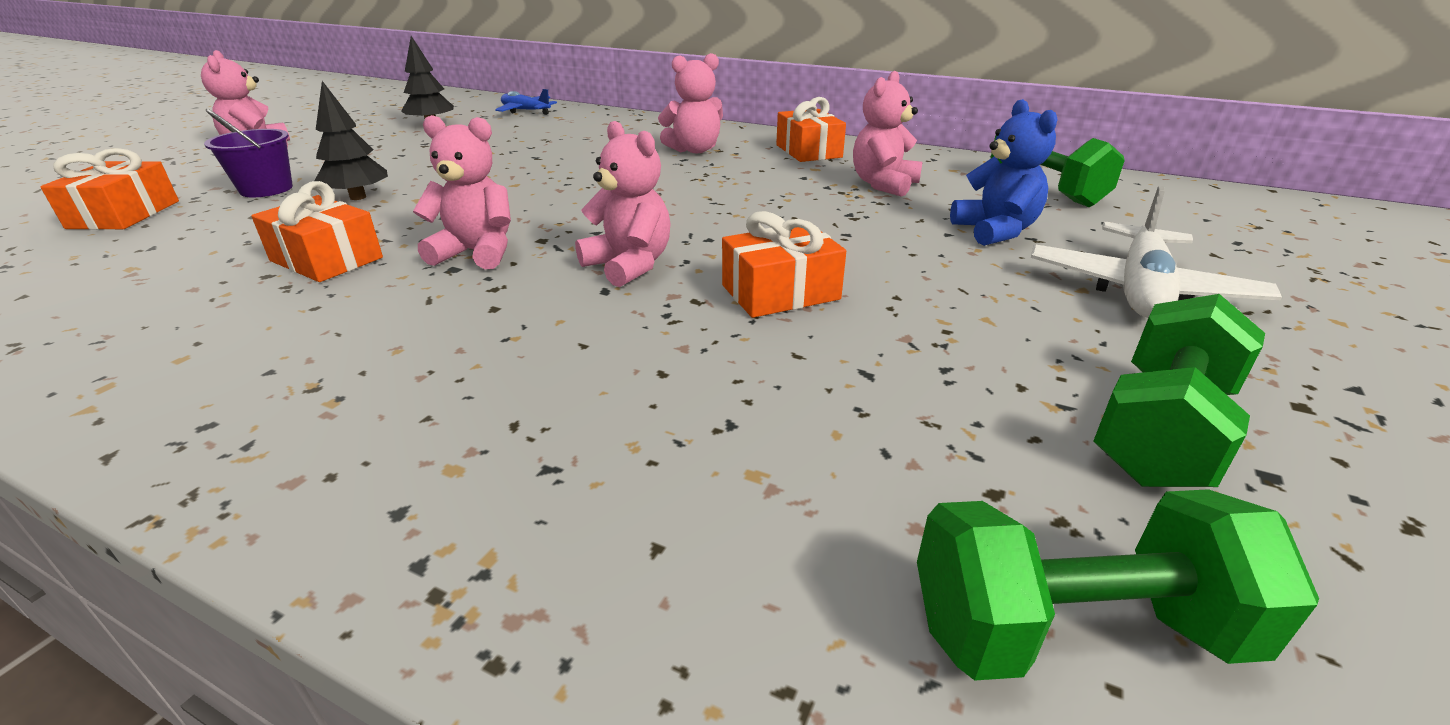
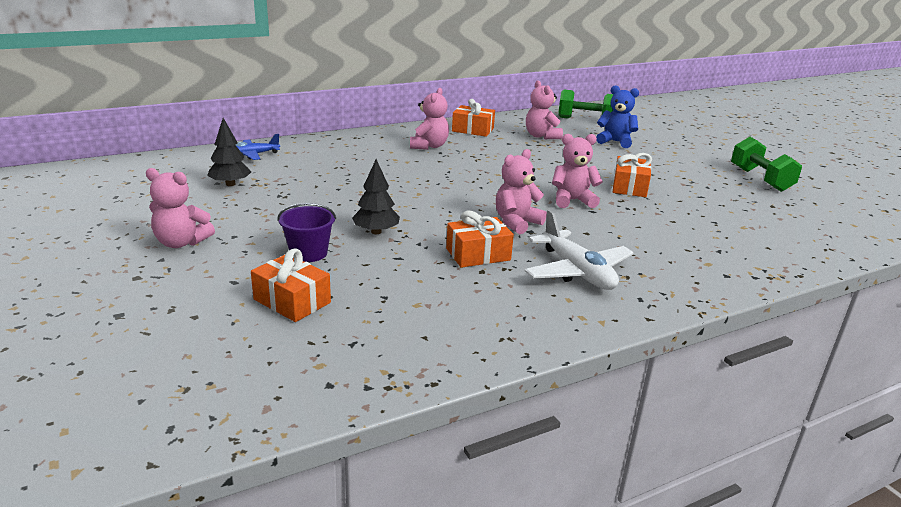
camera: 55 degrees left, 5 degrees down
green dumbbell [917,489,1319,680] -> none
white plane [1031,186,1282,318] -> white plane moved to [524,210,634,290]

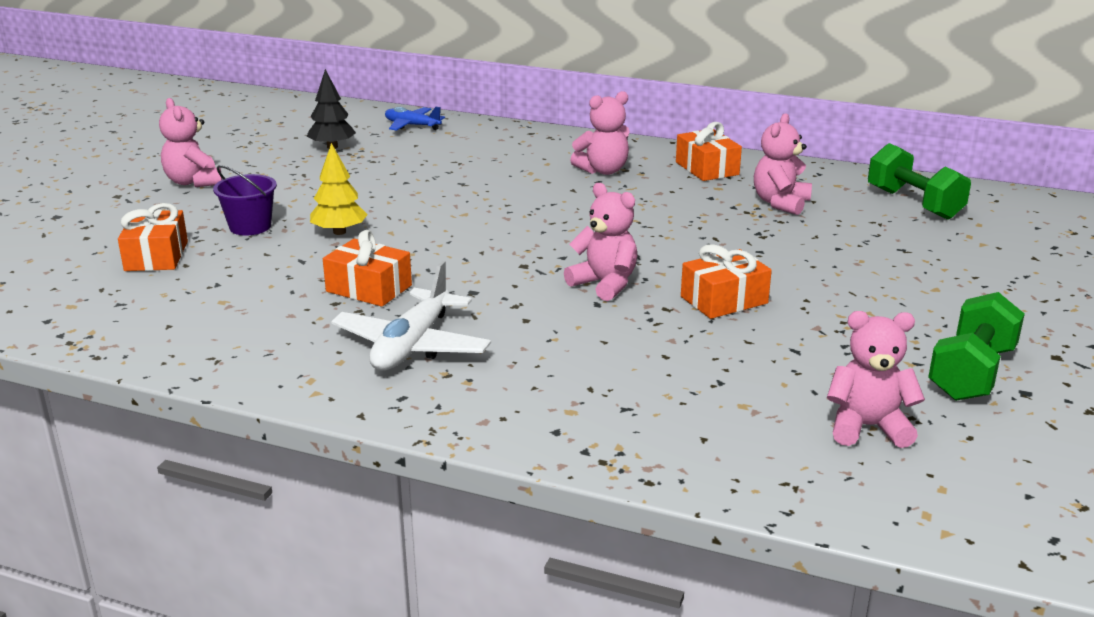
camera: 50 degrees right, 0 degrees up
black tree [352,159,400,234] -> yellow tree [310,143,368,235]
pink teddy bear [496,149,547,234] -> pink teddy bear moved to [827,311,925,448]
blue teddy bear [596,86,639,148] -> none

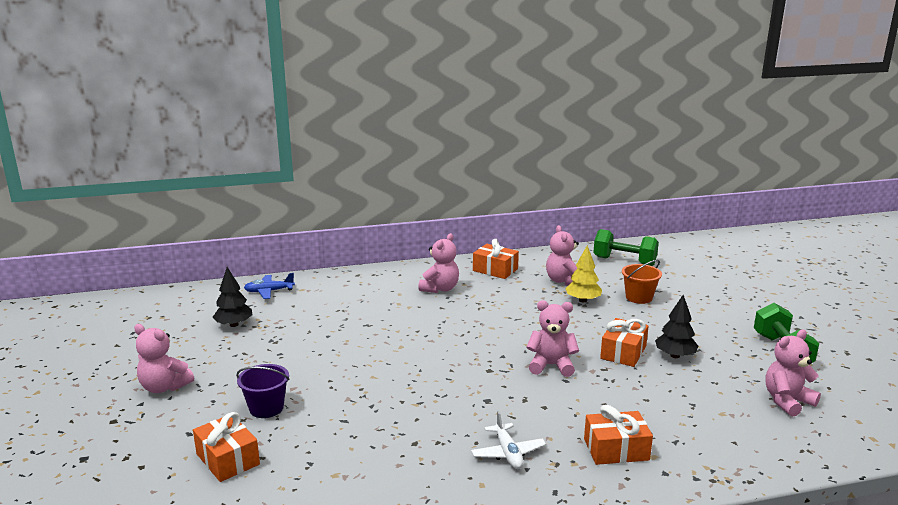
camera: 35 degrees left, 5 degrees down
yellow tree [310,143,368,235] -> yellow tree moved to [565,245,602,302]
orange gift [323,230,412,307] -> orange gift moved to [584,405,653,465]
white plane [331,261,491,371] -> white plane [471,411,546,469], size x0.62
none -> orange bucket [622,260,662,304]
none -> black tree [655,295,698,358]

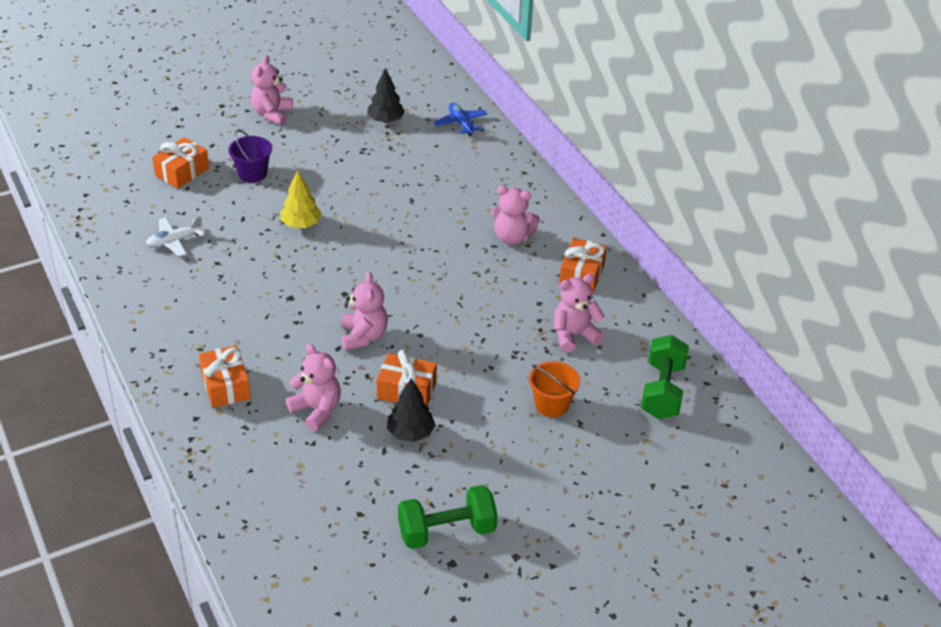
camera: 75 degrees right, 20 degrees up
white plane [471,411,546,469] -> white plane moved to [146,216,204,257]
yellow tree [565,245,602,302] -> yellow tree moved to [280,170,322,228]
pink teddy bear [765,330,821,417] -> pink teddy bear moved to [286,344,341,431]

